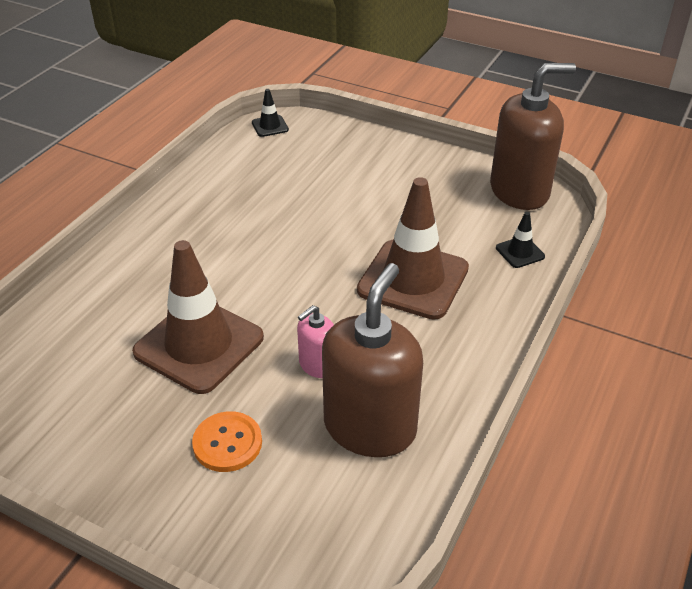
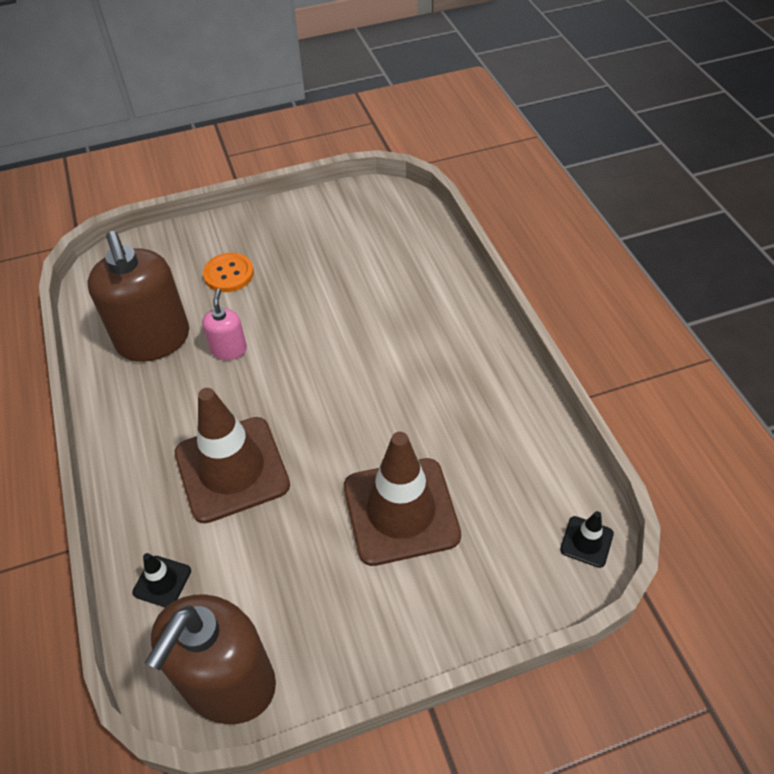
camera: 135 degrees right, 10 degrees up
brown traffic cone [132,240,264,394] -> brown traffic cone moved to [344,432,461,566]

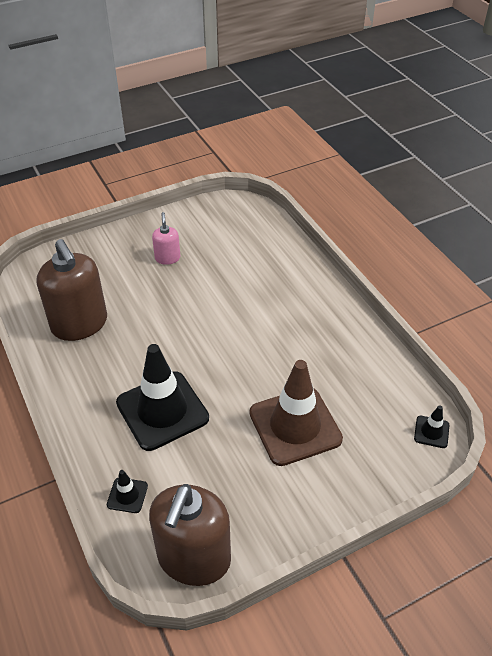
camera: 10 degrees left, 5 degrees down
brown traffic cone [175,388,290,523] -> black traffic cone [116,344,209,451]
pink soap dispenser [202,289,247,360] -> pink soap dispenser moved to [152,212,180,265]
orange button [203,253,254,292] -> none

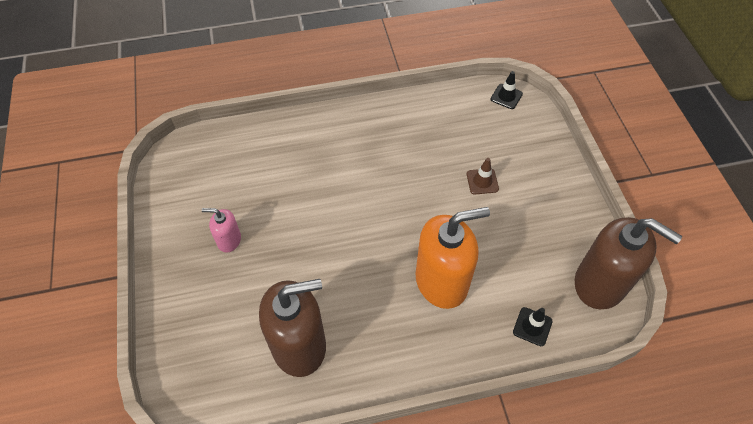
camera: 75 degrees left, 10 degrees up
black traffic cone [116,344,209,451] -> orange soap dispenser [415,207,490,309]
brown traffic cone [249,360,343,466] -> brown traffic cone [467,158,499,194], size x0.43

